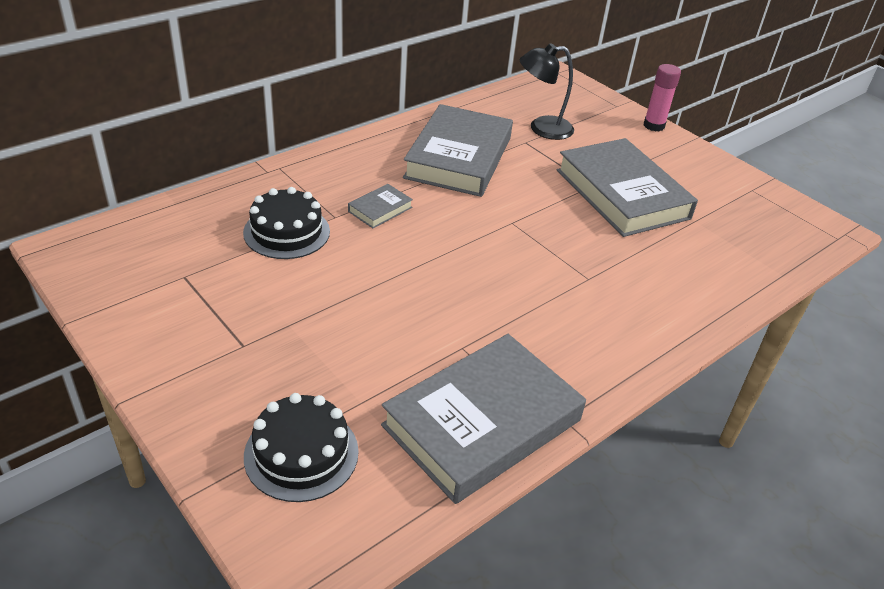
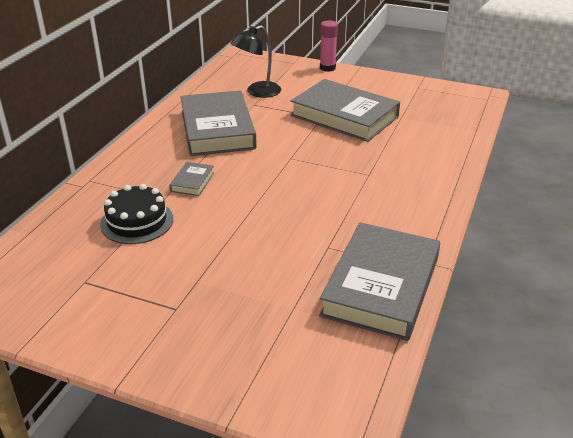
camera: 25 degrees left, 5 degrees down
black cake [244,393,359,502] -> none

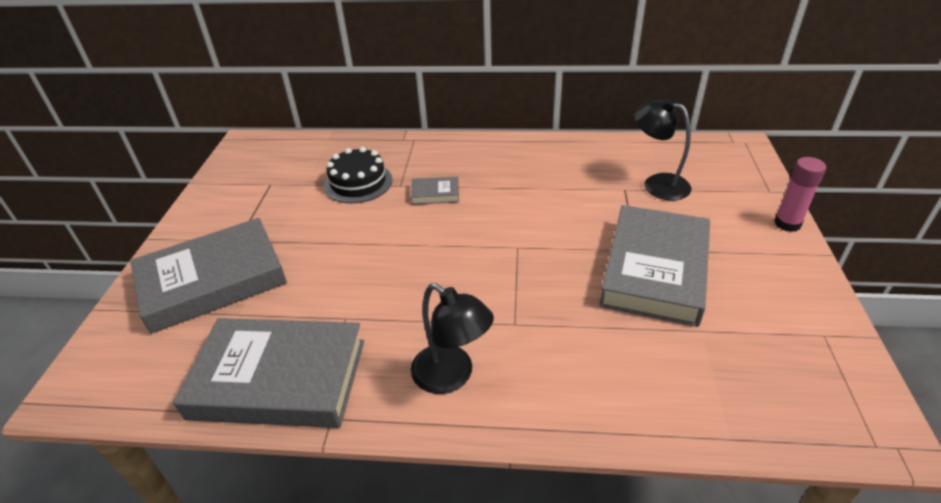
camera: 75 degrees right, 5 degrees up
grey book [180,90,257,156] -> grey book moved to [130,218,287,334]
none -> black lamp [411,283,494,394]

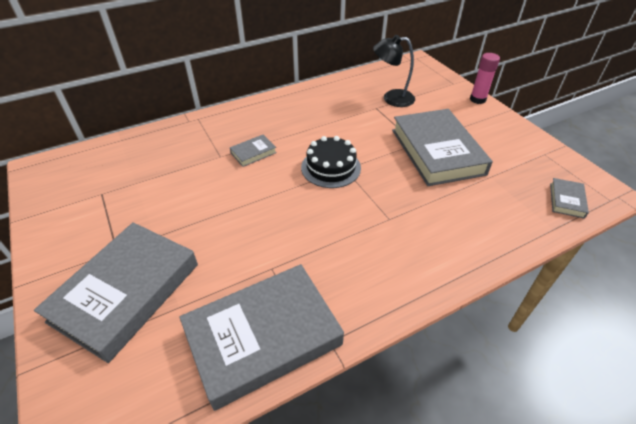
camera: 35 degrees left, 5 degrees up
black cake [324,147,392,203] -> black cake moved to [301,136,361,188]
black lamp [411,283,494,394] -> none
none -> grey book [550,178,589,219]

